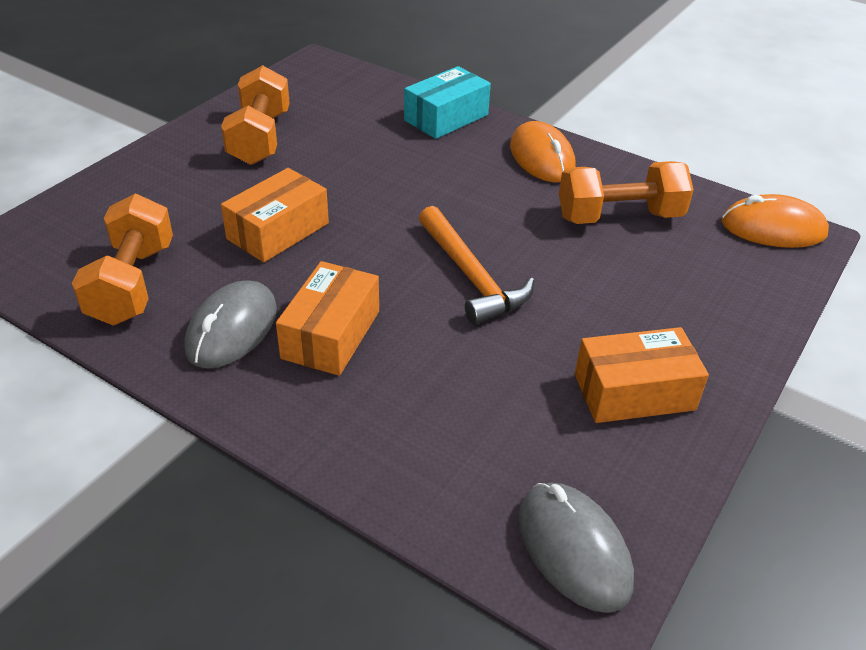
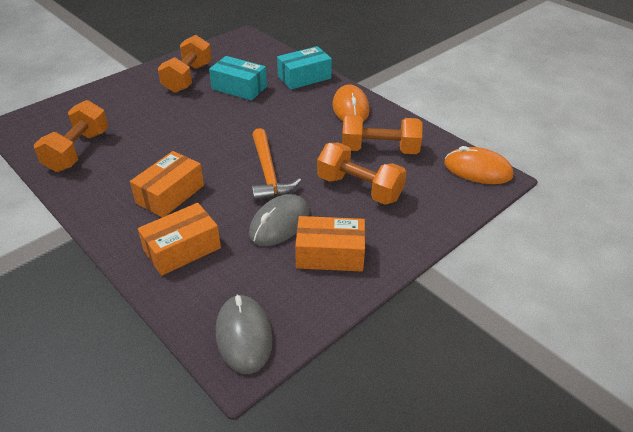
camera: 15 degrees right, 0 degrees up
grey mouse [184,281,277,369] -> grey mouse moved to [249,194,309,246]
orange box [221,168,329,262] -> orange box moved to [138,203,221,276]
none -> turquoise box [209,56,267,101]
none -> orange dumbbell [317,143,406,205]

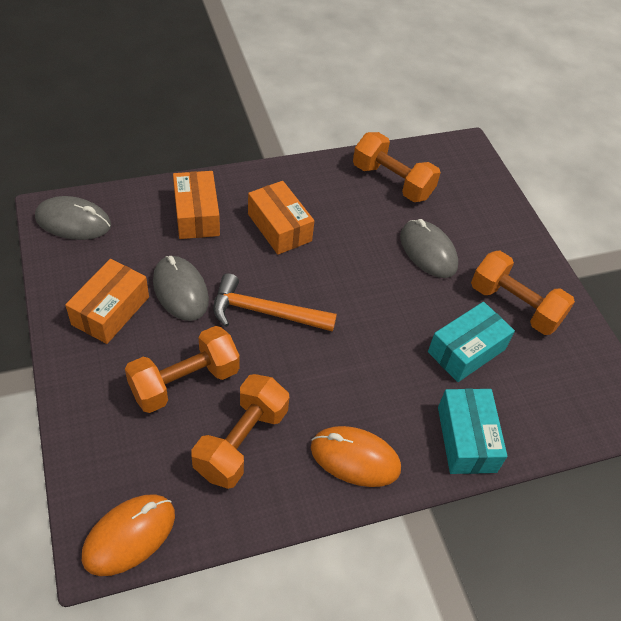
camera: 110 degrees right, 10 degrees up
none -> grey mouse [400,219,458,278]

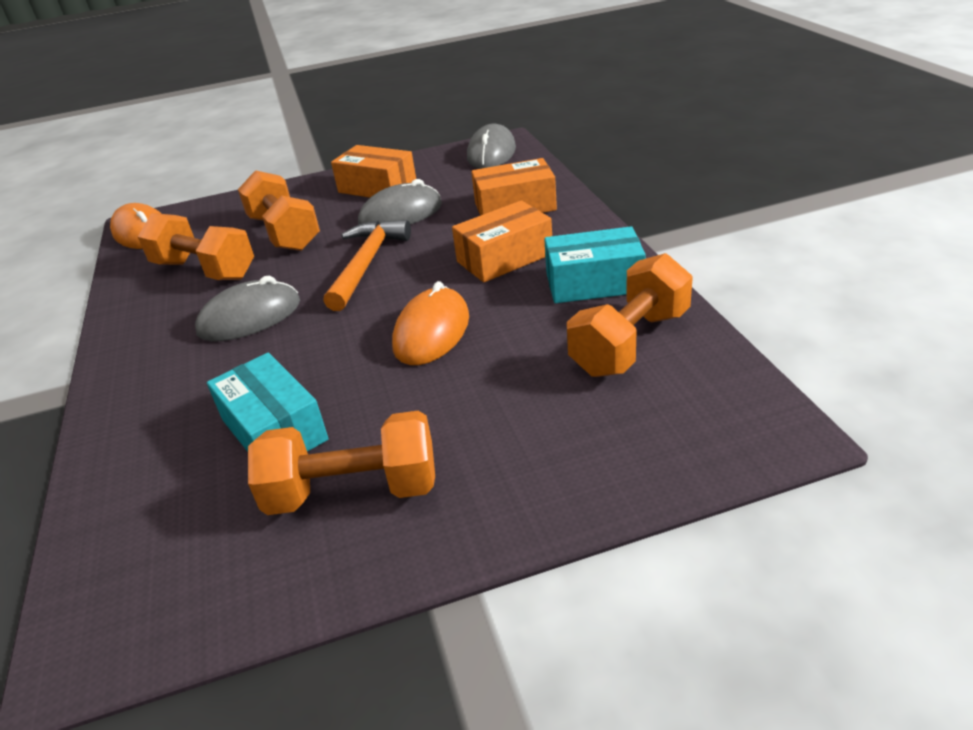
camera: 100 degrees right, 15 degrees down
orange mouse [311,426,401,487] -> orange mouse moved to [392,281,469,365]
grey mouse [400,219,458,278] -> grey mouse moved to [195,276,300,341]
turquoise box [438,389,507,474] -> turquoise box moved to [544,226,646,303]
orange dumbbell [471,251,575,335] -> orange dumbbell turned 45 degrees clockwise [248,411,435,515]

